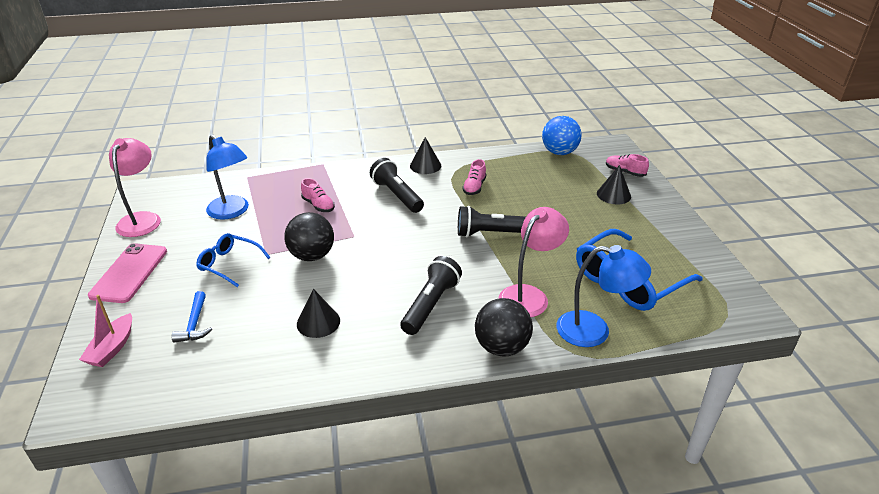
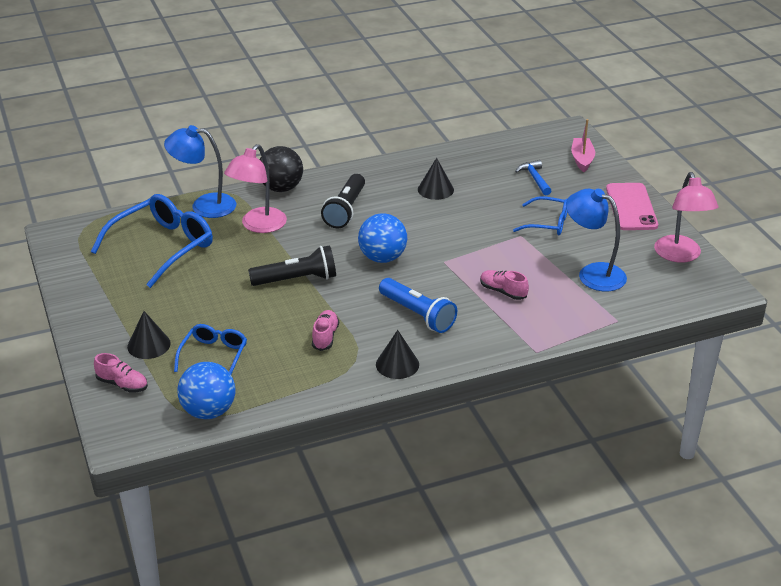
camera: 170 degrees right, 0 degrees up
black ball [284,212,334,261] -> none
black flashlight [370,158,424,213] -> blue flashlight [379,278,457,333]
none -> blue glasses [174,324,247,374]
none -> blue ball [358,213,407,263]

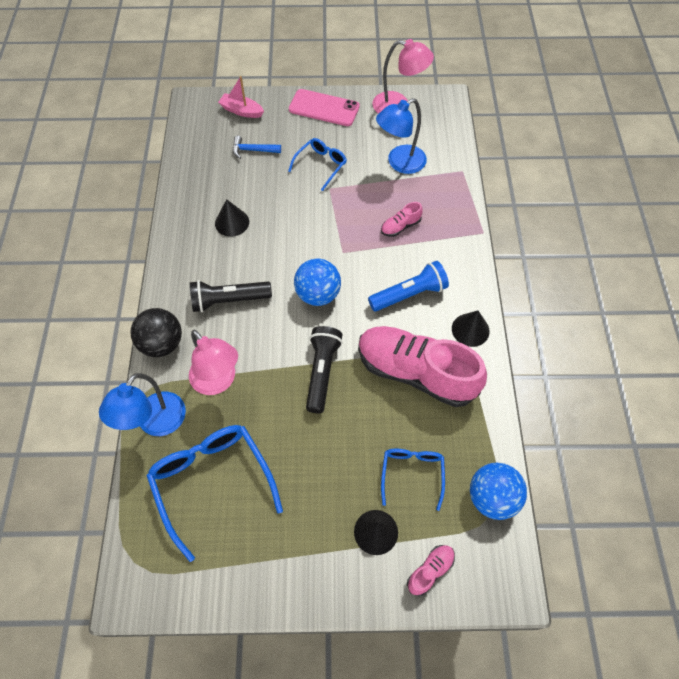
camera: 70 degrees left, 25 degrees up
blue glasses [174,324,247,374] -> blue glasses turned 60 degrees clockwise [381,449,445,511]
pink shoe [312,310,339,351] -> pink shoe [358,326,487,407], size x2.45
black flashlight [321,174,365,228] -> black flashlight turned 135 degrees clockwise [190,280,272,312]

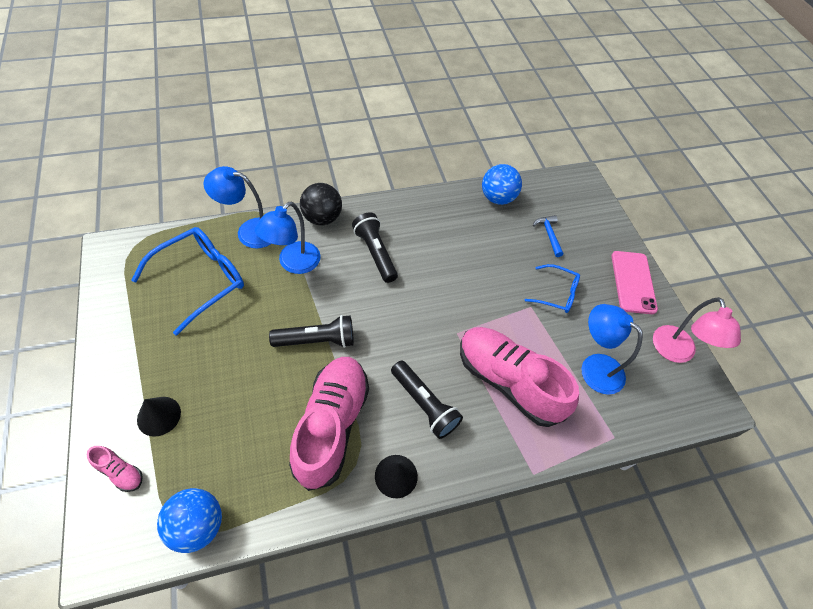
camera: 70 degrees right, 5 degrees down
pink lamp [189,330,238,395] -> blue lamp [255,202,321,274]
black cone [215,199,249,237] -> none
pink boat [218,76,264,118] -> none
blue ball [294,259,341,306] -> blue ball moved to [482,164,522,205]
blue flashlight [368,261,449,311] -> black flashlight [391,361,463,439]
pink shoe [381,202,423,237] -> pink shoe [460,327,579,427], size x2.45
blue glasses [381,449,445,511] -> none

